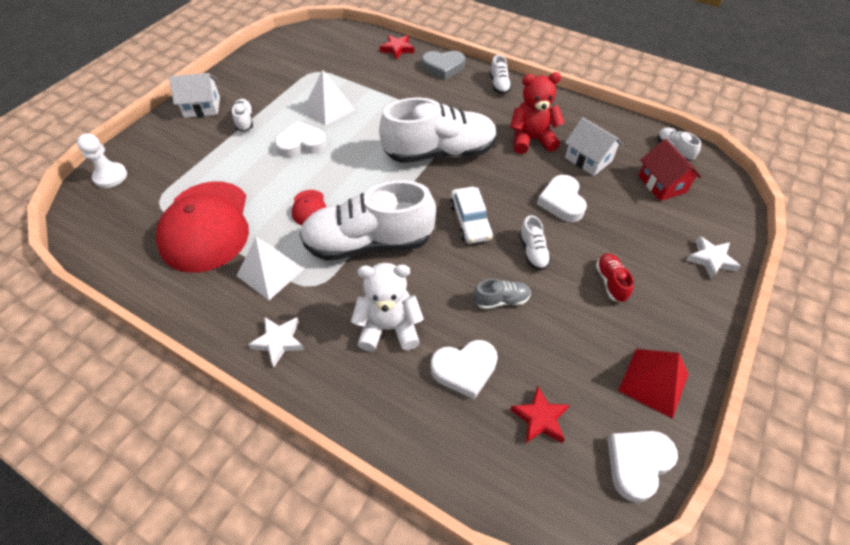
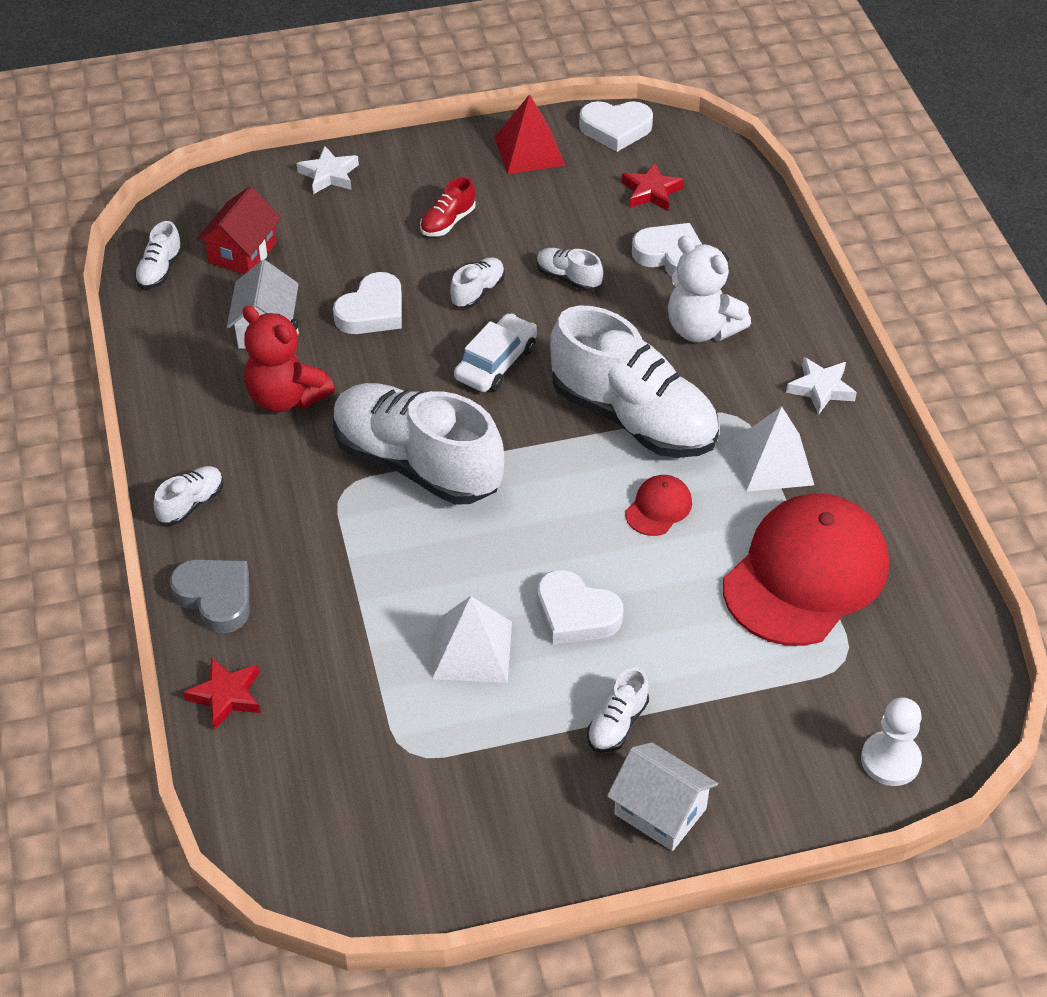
camera: 135 degrees left, 5 degrees down
grey shoe [474,279,531,309] -> white shoe [537,248,603,291]

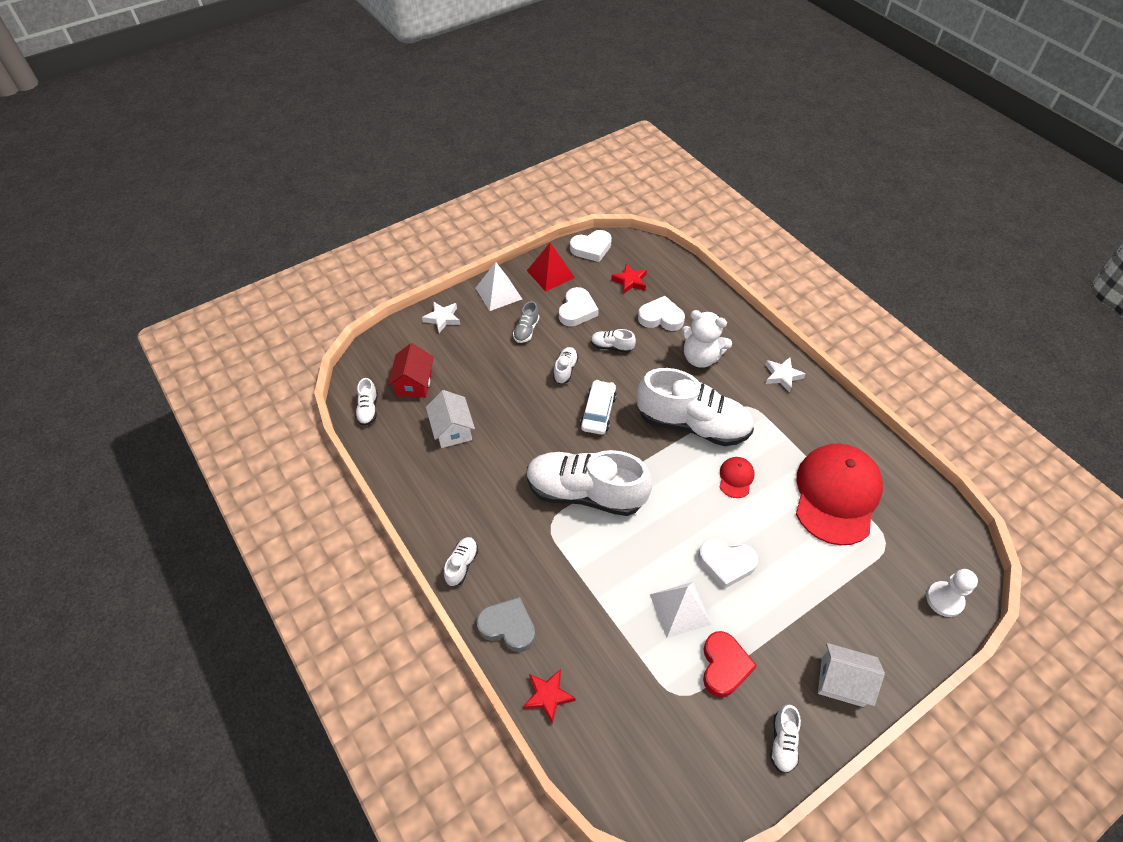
camera: 20 degrees left, 5 degrees up
red teddy bear [242,305,335,412] -> none
white heart [333,272,402,334] -> white heart moved to [559,287,599,326]
red shoe [420,177,475,237] -> grey shoe [513,301,539,343]
white shoe [587,667,649,753] -> white shoe moved to [770,705,801,774]
white pyramid [733,406,814,492] -> white pyramid moved to [476,262,522,311]
none -> red heart [703,631,757,697]

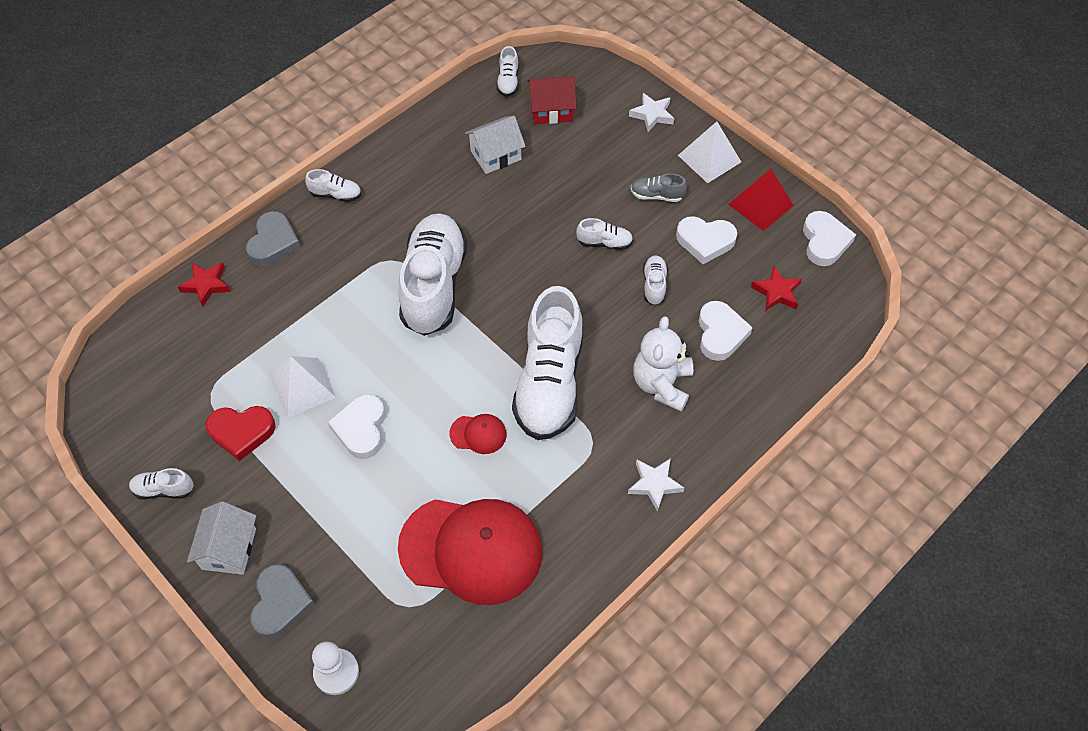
camera: 80 degrees right, 5 degrees up
white shoe [355,378,378,426] -> white shoe turned 75 degrees counterclockwise [496,46,519,97]
white heart [570,230,612,262] -> white heart turned 150 degrees counterclockwise [803,211,856,266]
white car [580,380,617,435] -> none
none -> grey heart [250,564,315,639]

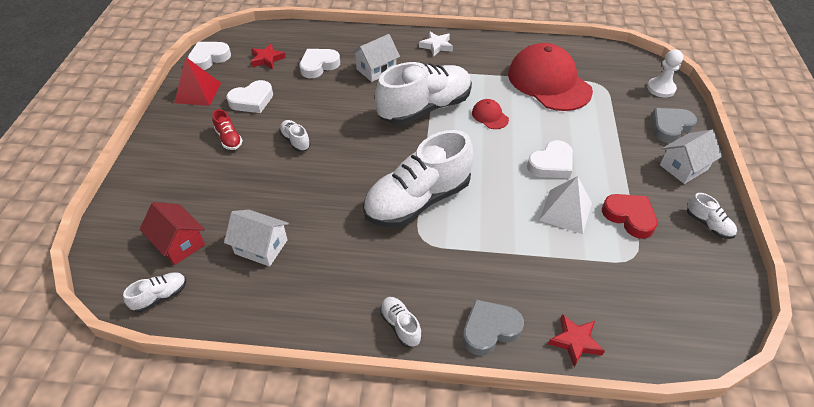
camera: 130 degrees left, 10 degrees down
white star [629,93,674,132] -> none
grey shoe [631,173,687,202] -> red shoe [212,109,243,150]
white teddy bear [633,316,693,412] -> white house [352,34,400,82]
white shoe [643,255,668,305] -> none
white heart [676,216,737,264] -> white heart turned 90 degrees clockwise [226,80,273,113]
white pyramid [678,122,741,183] -> none

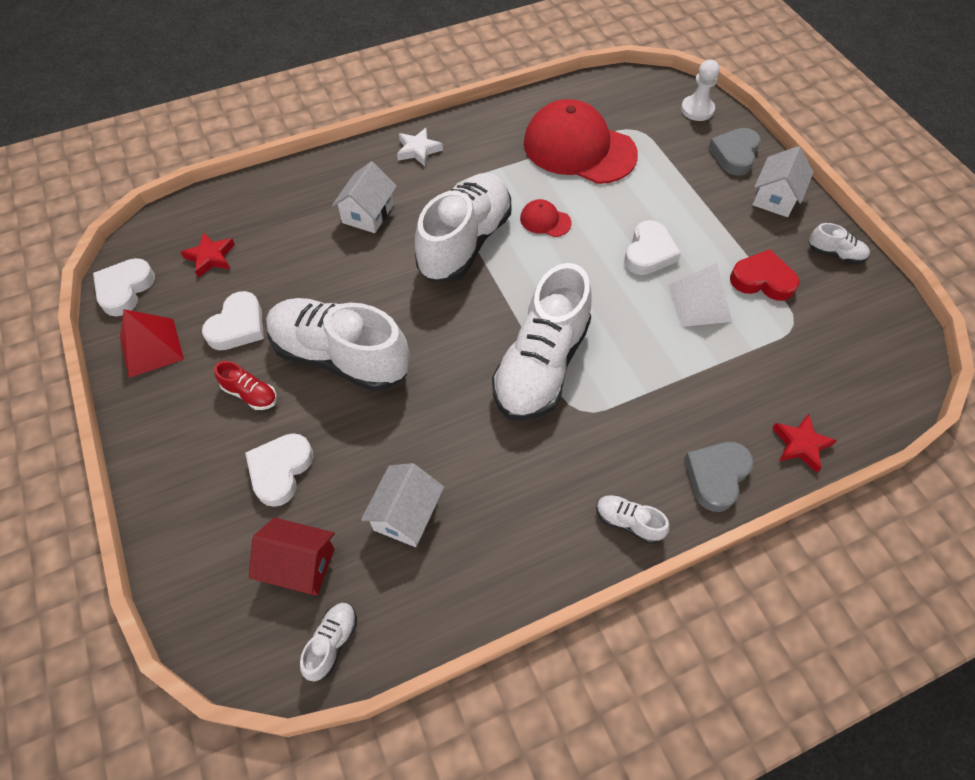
camera: 30 degrees left, 10 degrees up
white house [224,210,289,266] -> white house turned 60 degrees counterclockwise [361,463,444,547]
white shoe [279,120,311,152] -> white shoe [266,298,410,392], size x2.42
white heart [300,49,340,78] -> white heart moved to [245,433,314,507]

